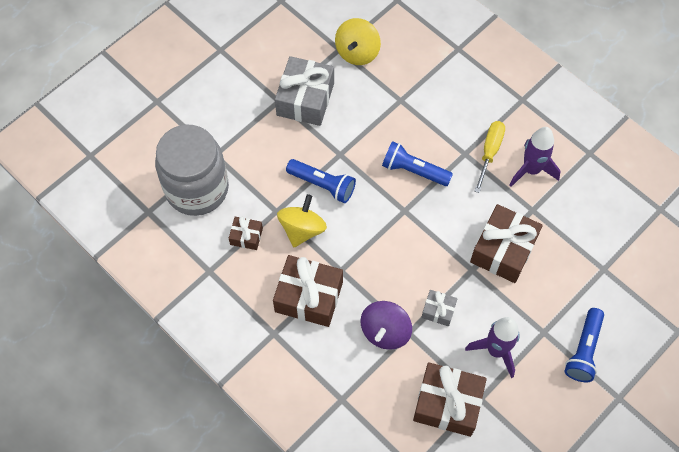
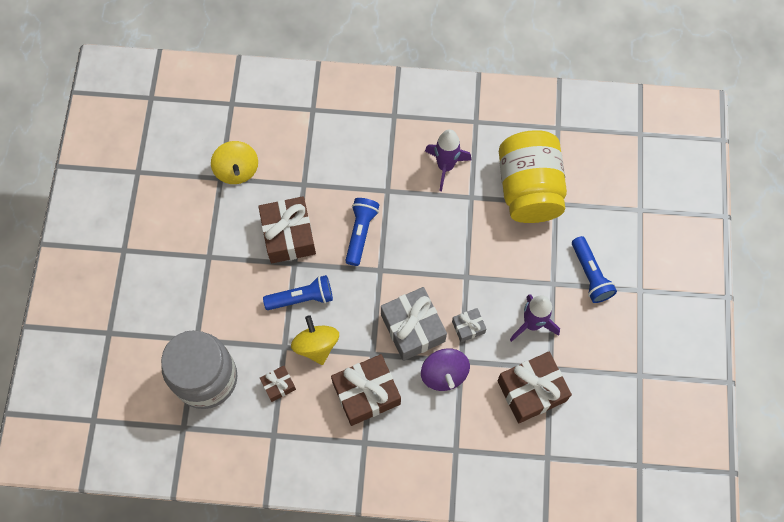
camera: 40 degrees left, 5 degrees up
grey gift [275,56,334,126] -> grey gift moved to [381,287,447,361]
blue flashlight [382,141,453,186] -> blue flashlight turned 120 degrees clockwise [345,198,379,266]
brown gift [470,204,543,283] -> brown gift moved to [258,196,316,263]
yellow screwdriver [474,121,505,193] -> none
none -> yellow jar [499,130,567,223]

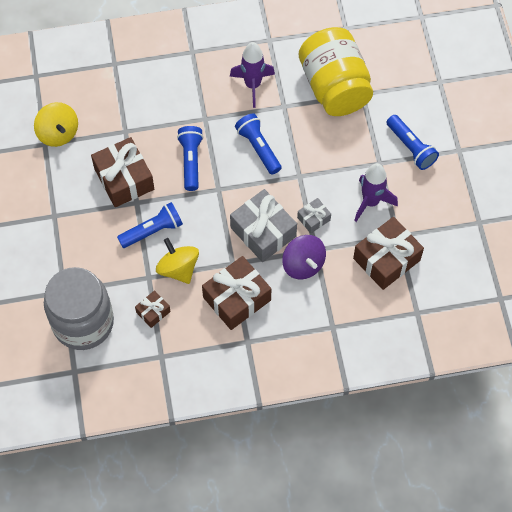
camera: 15 degrees left, 5 degrees down
none -> blue flashlight [235,113,281,175]

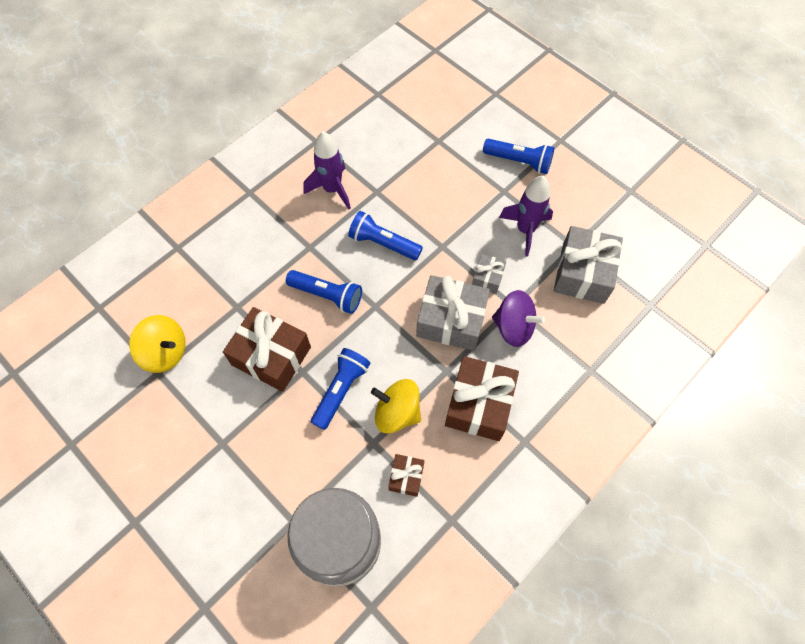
camera: 35 degrees left, 0 degrees up
blue flashlight [177,126,203,191] -> blue flashlight turned 150 degrees clockwise [286,270,362,314]
yellow jar [299,27,373,116] -> none
brown gift [353,217,424,290] -> grey gift [554,226,623,304]

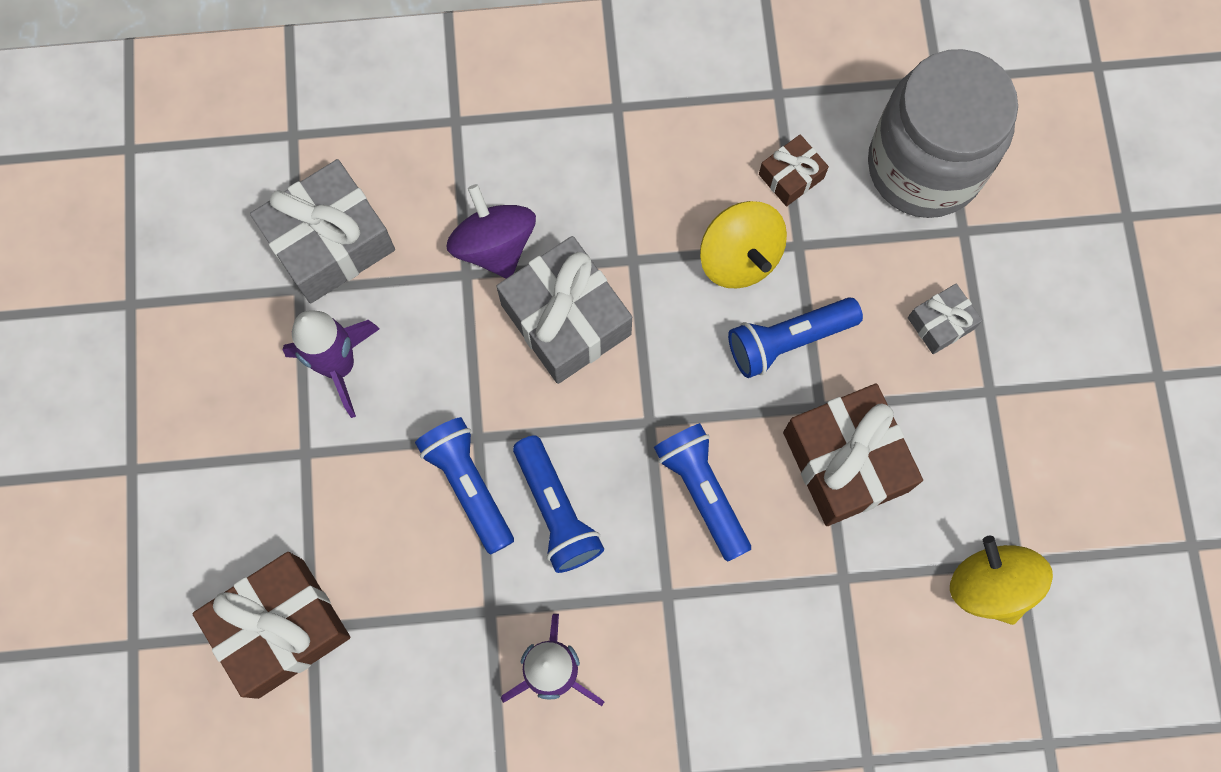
camera: 140 degrees left, 10 degrees up
brown gift [445,356,519,441] -> brown gift moved to [193,552,350,699]
grey gift [472,254,506,293] -> grey gift moved to [908,283,982,354]
blue flashlight [483,139,554,174] -> blue flashlight moved to [415,417,514,555]

